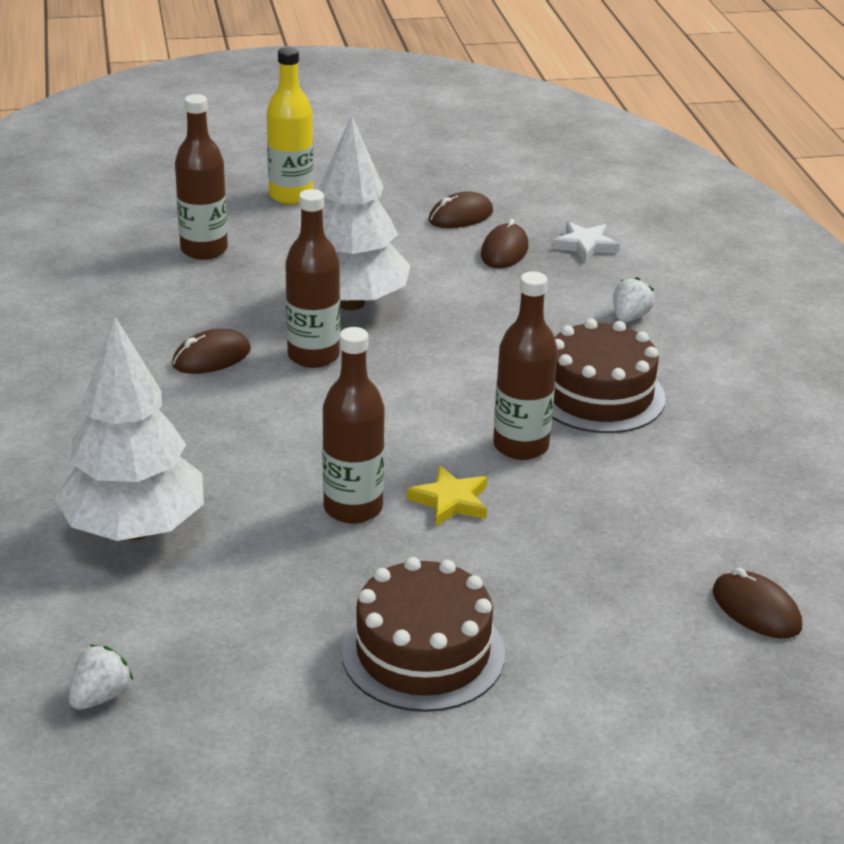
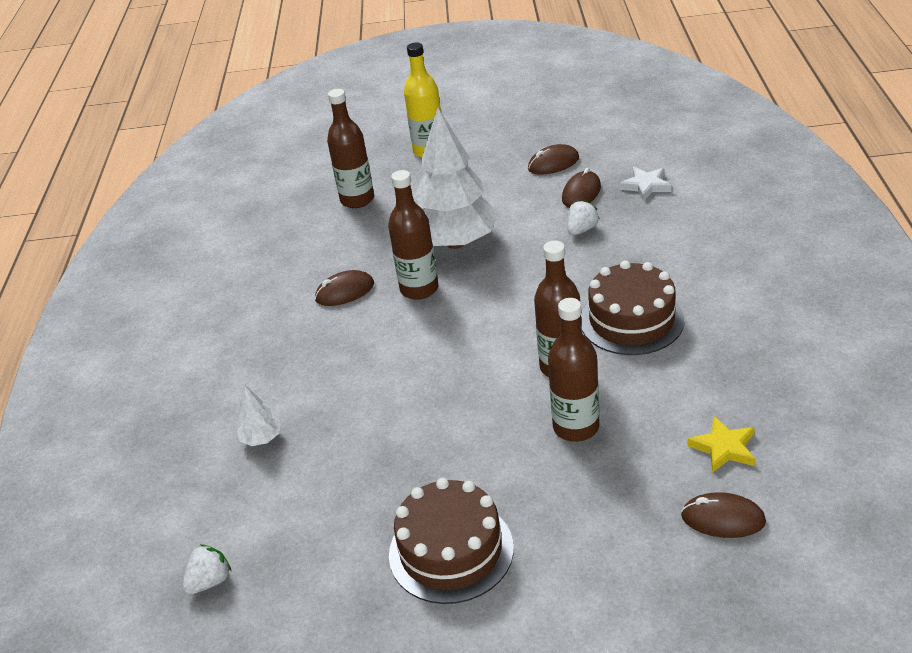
camera: 15 degrees right, 5 degrees up
white tree [55,315,204,541] -> white tree [237,384,281,446], size x0.42
brown bottle [322,327,385,524] -> brown bottle moved to [548,298,599,442]
yellow star [407,465,487,527] -> yellow star moved to [687,416,755,473]
white strawberry [613,277,654,322] -> white strawberry moved to [567,200,600,235]
brown mouse [713,568,802,639] -> brown mouse turned 45 degrees counterclockwise [681,492,766,538]

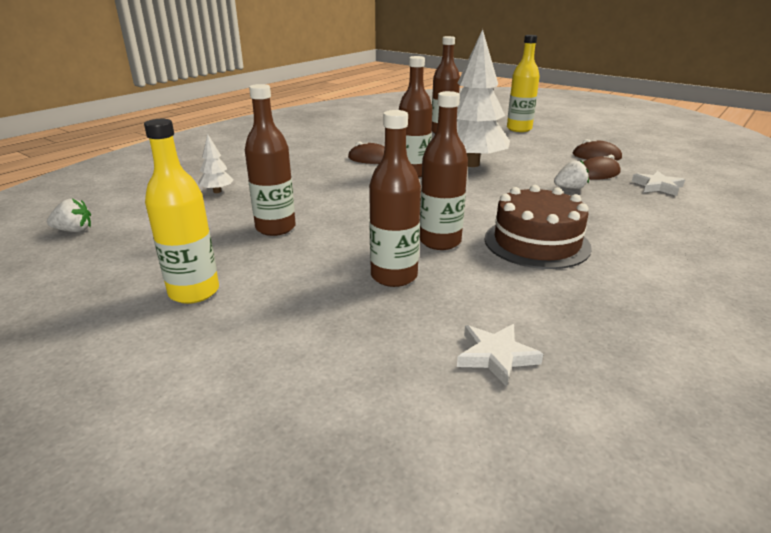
camera: 35 degrees right, 10 degrees down
brown cake [389,478,514,604] -> yellow bottle [144,119,219,304]
brown mouse [681,492,766,538] -> none
yellow star [687,416,755,473] -> white star [457,324,543,387]
none -> brown bottle [245,84,296,236]

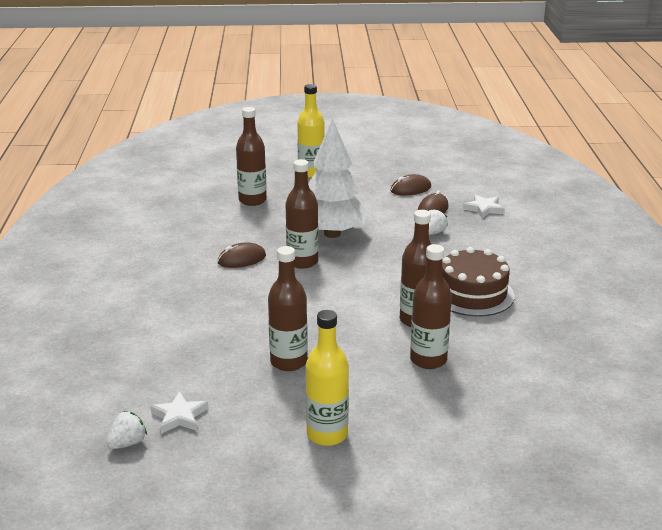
camera: 40 degrees left, 0 degrees up
white tree [198,134,234,193] -> none
white star [457,324,543,387] -> white star moved to [150,391,208,434]

